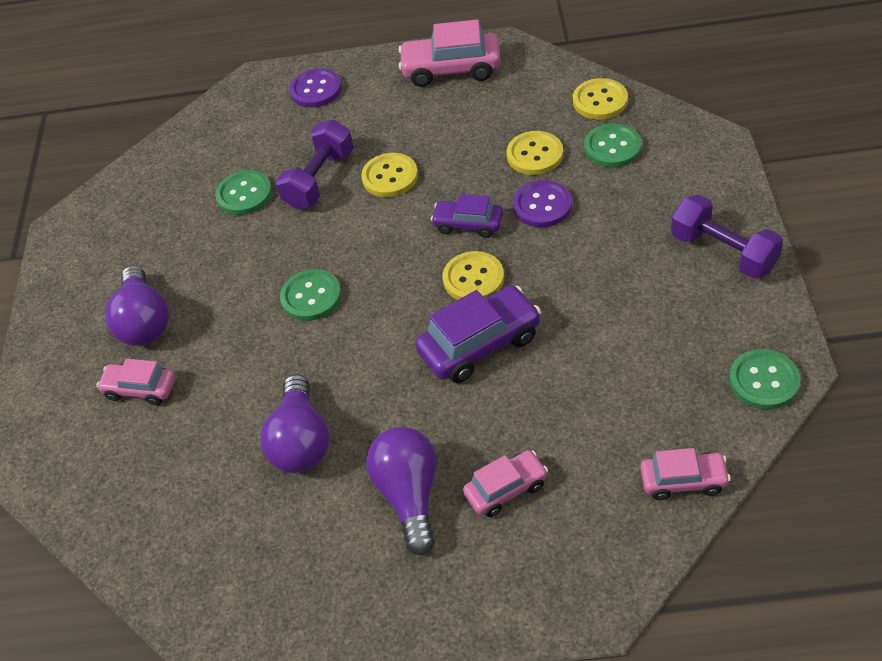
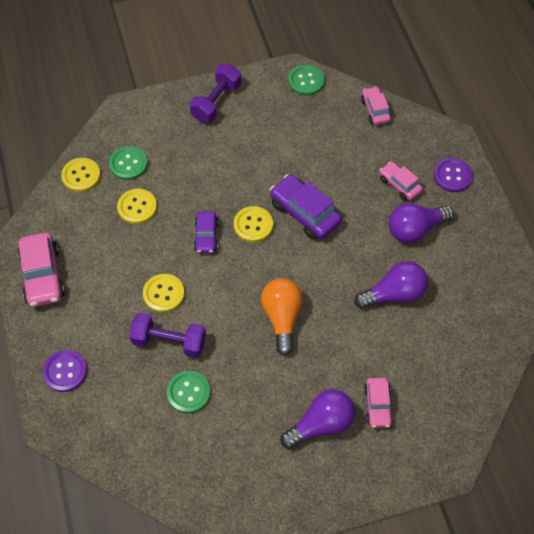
camera: 110 degrees left, 10 degrees up
green button [280,269,341,321] -> orange light bulb [261,278,303,356]
purple button [513,180,572,227] -> purple button moved to [433,158,473,192]

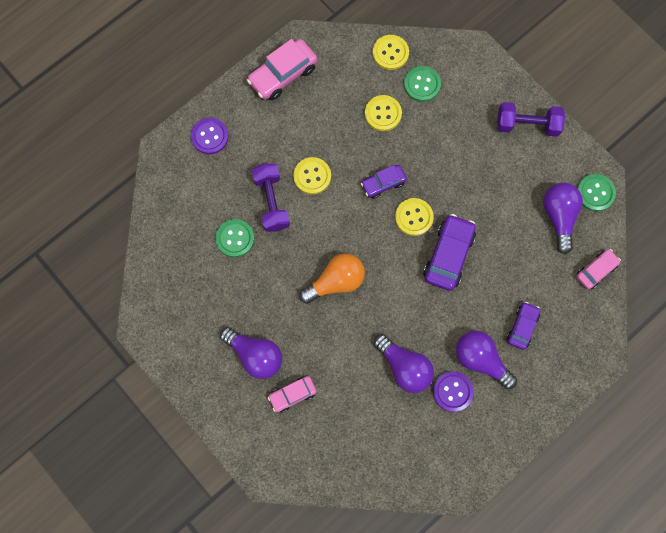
camera: 65 degrees right, 15 degrees up
pink car [379,161,423,201] -> purple car [507,302,540,350]
purple button [433,158,473,192] -> purple button moved to [433,371,474,412]
none -> purple light bulb [543,183,583,254]

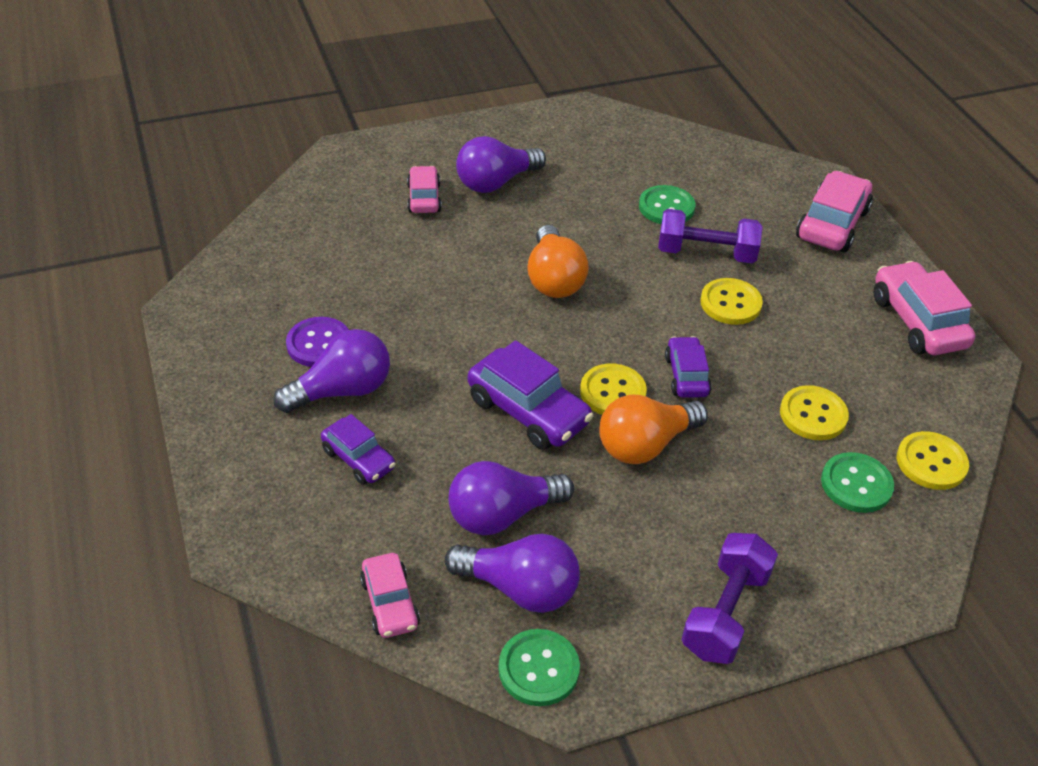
camera: 110 degrees right, 30 degrees down
purple button [191,118,229,154] -> pink car [796,171,873,252]
purple light bulb [374,334,434,393] -> purple light bulb moved to [449,461,574,535]
none -> orange light bulb [599,394,708,464]

